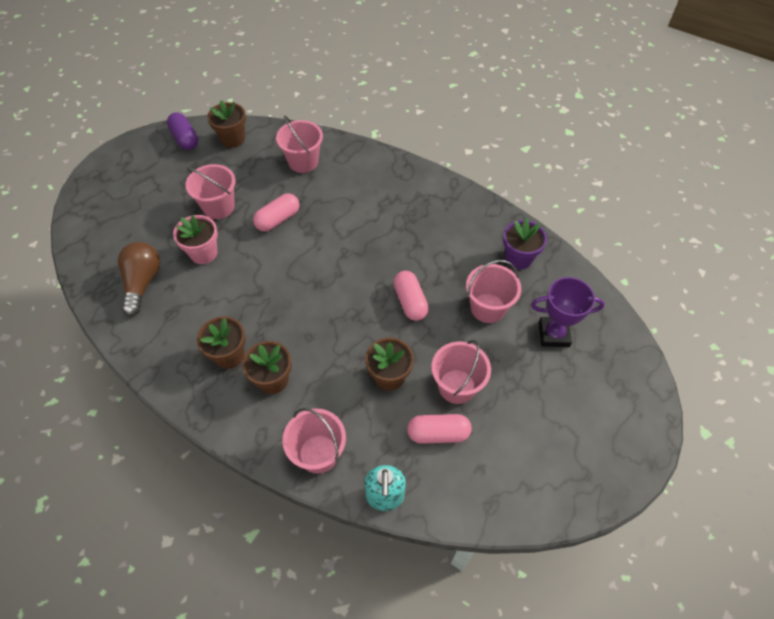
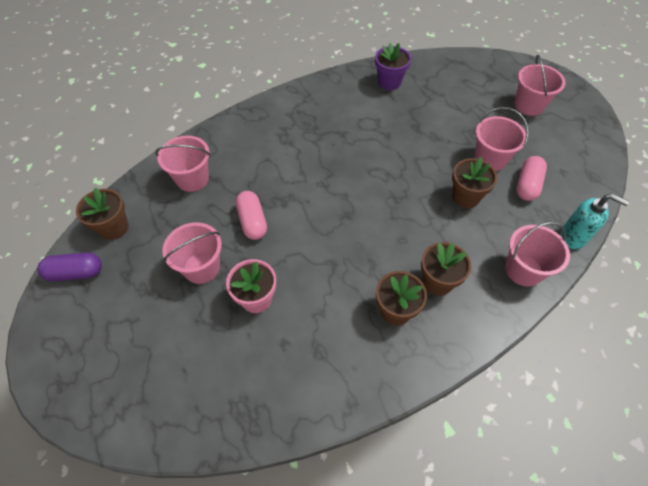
camera: 65 degrees left, 0 degrees up
brown light bulb [118,242,160,316] -> none
pink capsule [393,271,429,321] -> none
pink bucket [466,260,521,323] -> pink bucket moved to [514,55,566,116]
purple trophy [531,277,605,347] -> none

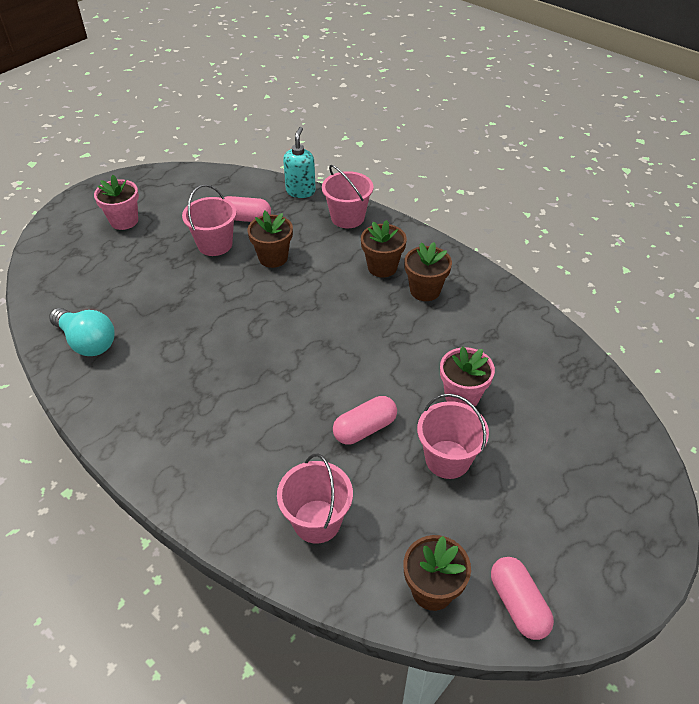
camera: 105 degrees left, 10 degrees down
purple capsule [37,252,102,281] -> pink capsule [491,557,554,640]
purple flower pot [375,43,411,90] -> turquoise light bulb [49,308,115,356]
pink bucket [514,55,566,116] -> pink flower pot [94,175,139,230]

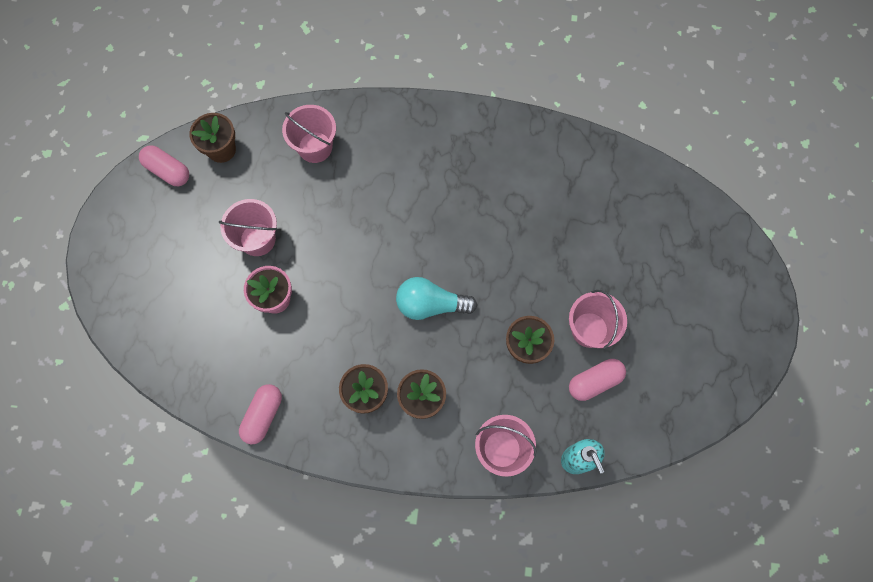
camera: 145 degrees right, 25 degrees up
turquoise light bulb [49,308,115,356] -> turquoise light bulb moved to [396,277,477,320]
pink flower pot [94,175,139,230] -> none
pink capsule [333,396,397,445] -> pink capsule moved to [239,384,282,444]

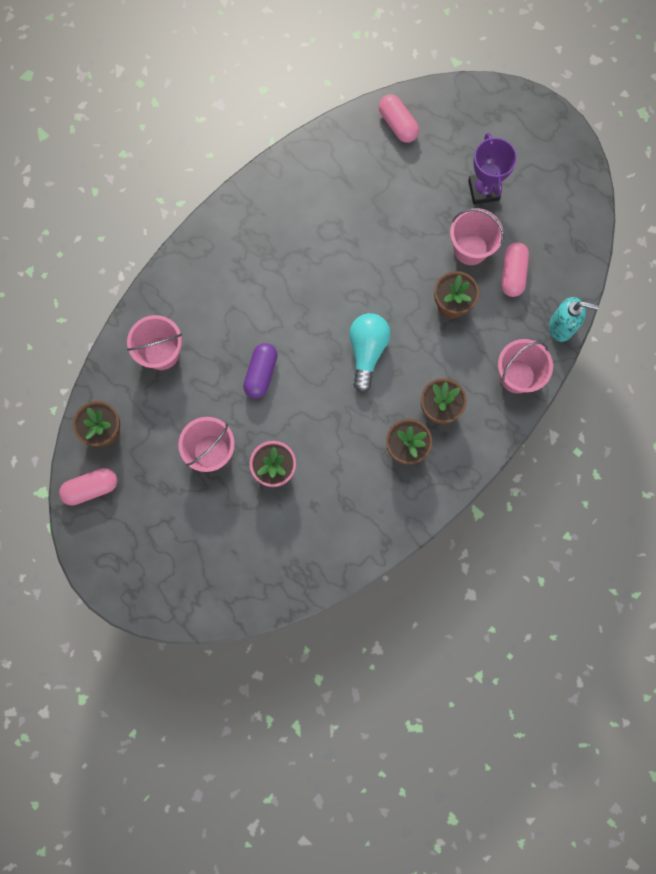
camera: 55 degrees left, 5 degrees up
pink capsule [239,384,282,444] -> pink capsule moved to [379,94,419,143]
turquoise light bulb [396,277,477,320] -> turquoise light bulb turned 150 degrees clockwise [349,313,391,393]
none -> purple capsule [243,343,277,398]
none -> purple trophy [468,133,517,204]

